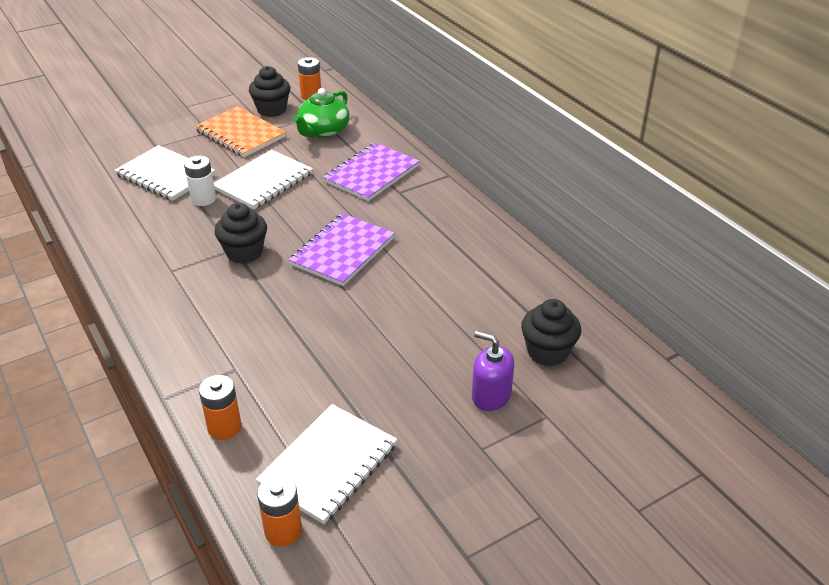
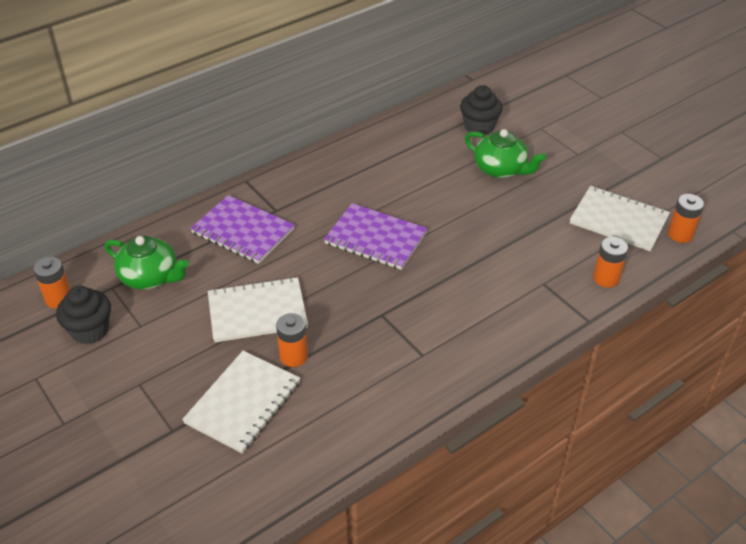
camera: 95 degrees left, 5 degrees up
white battery [184,156,216,206] -> orange battery [276,313,308,367]
orange notebook [195,107,286,157] -> none
white notebook [214,150,313,209] -> white notebook turned 45 degrees counterclockwise [208,277,308,342]
black cupcake [215,203,267,264] -> none
purple soap dispenser [472,331,514,411] -> none
none -> green teapot [465,129,546,178]

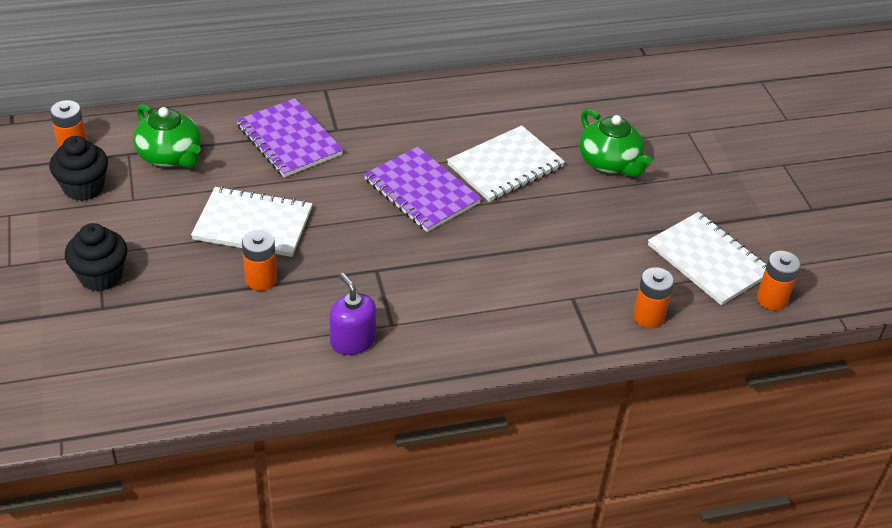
camera: 20 degrees right, 0 degrees up
white notebook [182,351,300,454] -> white notebook moved to [447,125,565,202]
black cupcake [460,85,503,135] -> black cupcake moved to [65,223,127,291]
none -> purple soap dispenser [330,273,376,355]

